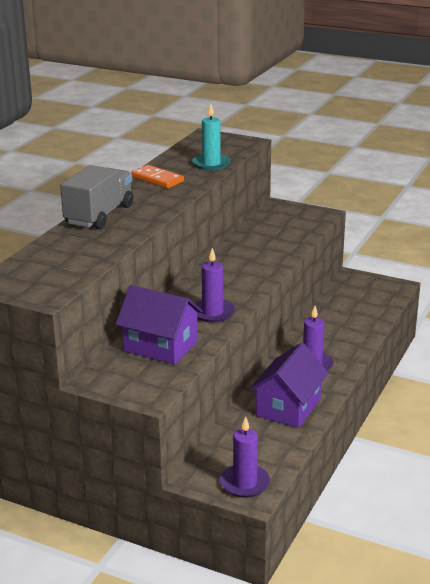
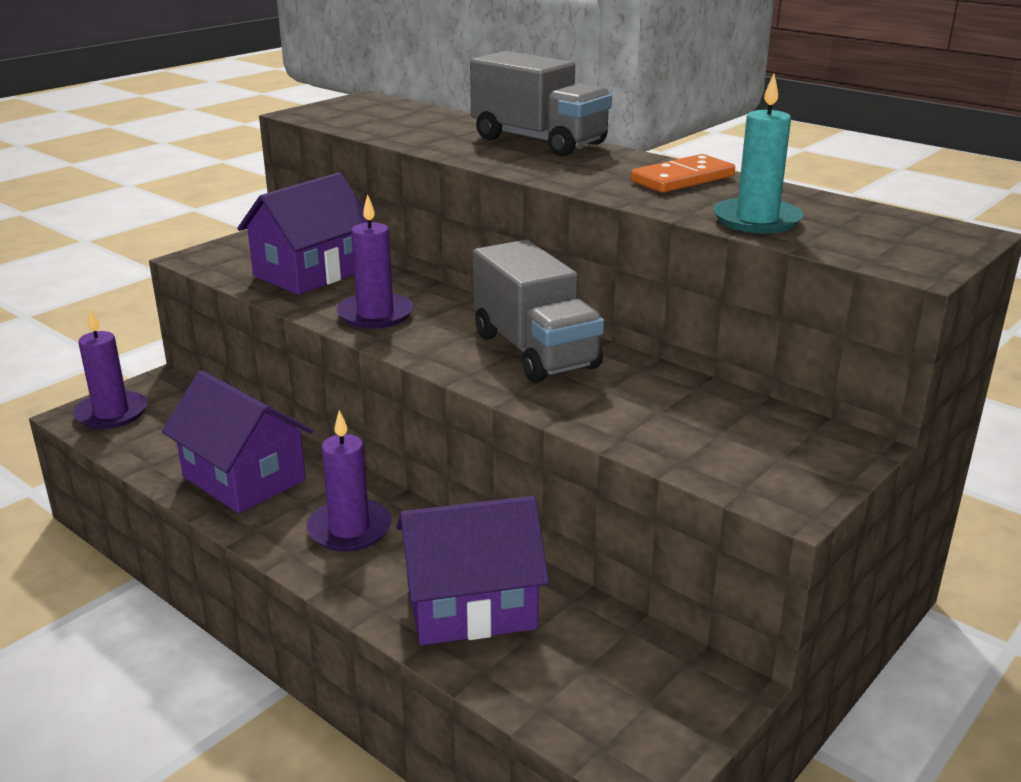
camera: 105 degrees right, 0 degrees up
none -> purple house [396,496,549,645]
none -> grey truck [473,240,604,383]

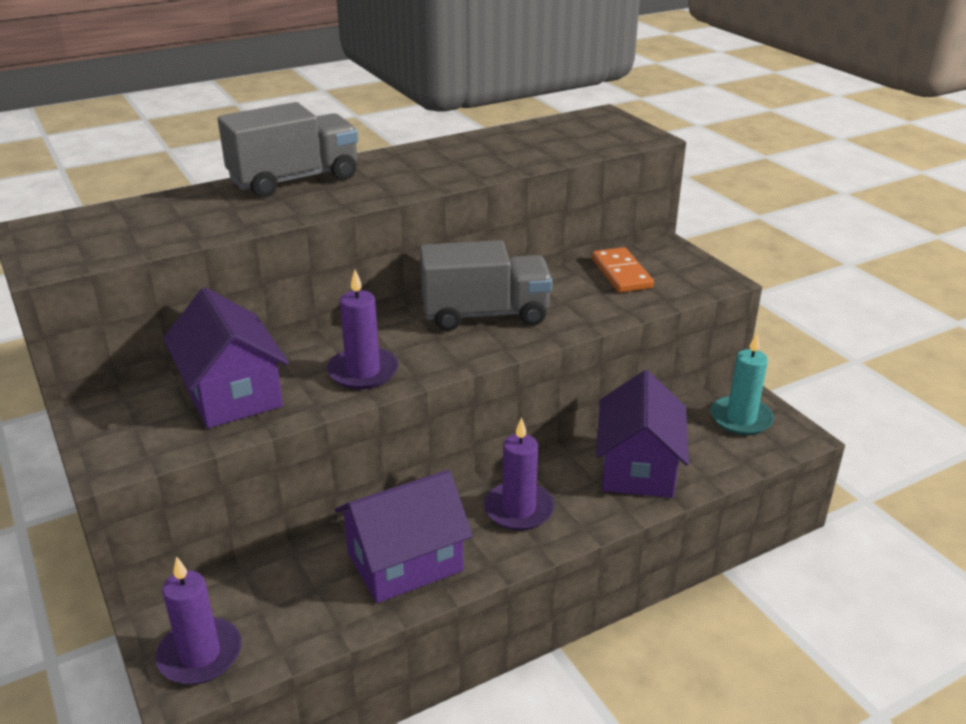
camera: 70 degrees left, 5 degrees up
orange domino [630,154,735,193] -> orange domino moved to [592,247,654,293]
turquoise candle [713,74,804,233] -> turquoise candle moved to [710,333,774,435]

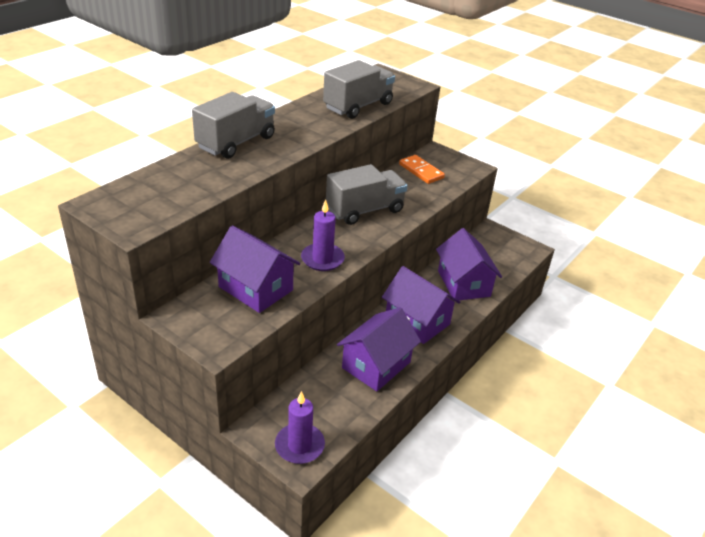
camera: 25 degrees left, 5 degrees up
purple candle [484,417,554,531] -> purple house [382,266,460,344]
turquoise candle [710,333,774,435] -> none
none -> grey truck [323,60,395,119]

